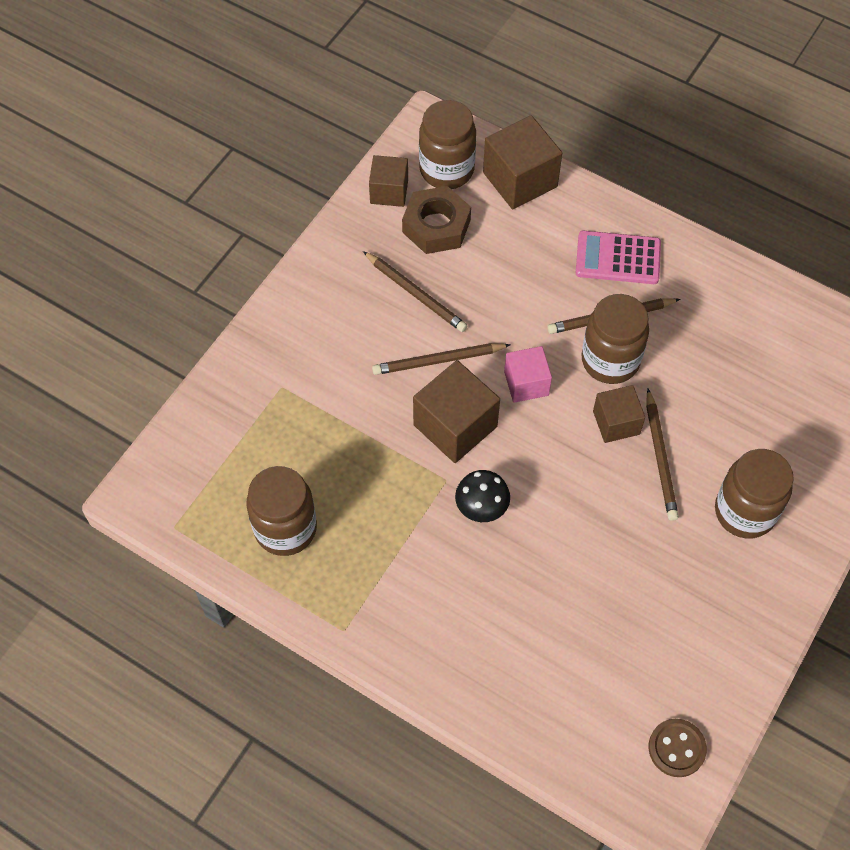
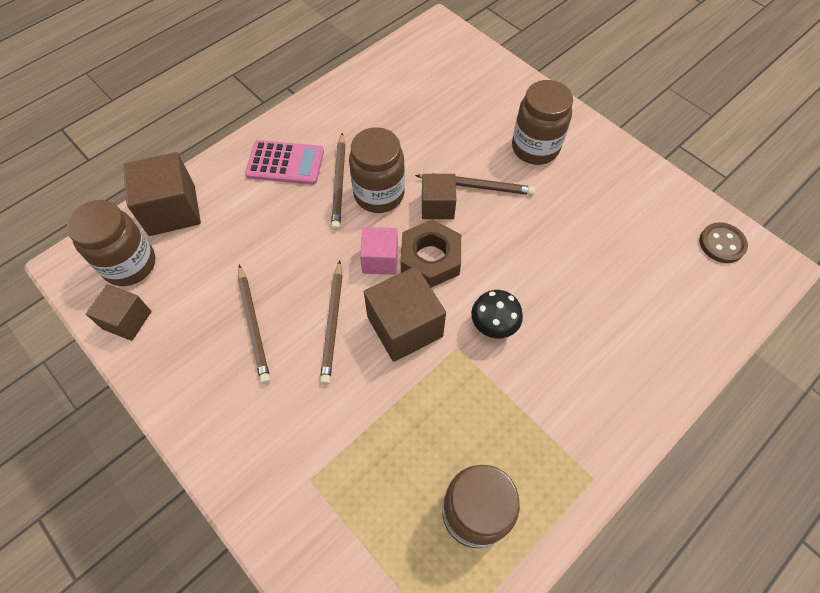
camera: 75 degrees left, 0 degrees up
brown pencil [363,251,467,332] -> brown pencil turned 105 degrees clockwise [238,264,270,384]
brown nut [402,186,471,254] -> brown nut moved to [401,219,461,288]
pink calculator [576,231,661,284] -> pink calculator turned 105 degrees counterclockwise [245,140,324,184]

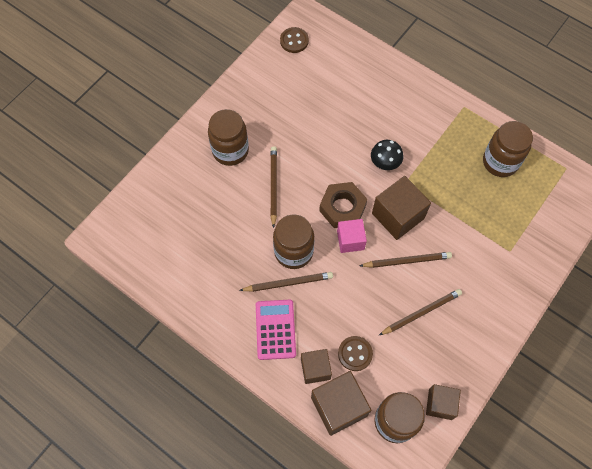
camera: 100 degrees left, 5 degrees up
brown cube [422,174,456,219] -> brown cube moved to [301,349,332,384]
none -> brown button [338,336,373,371]

